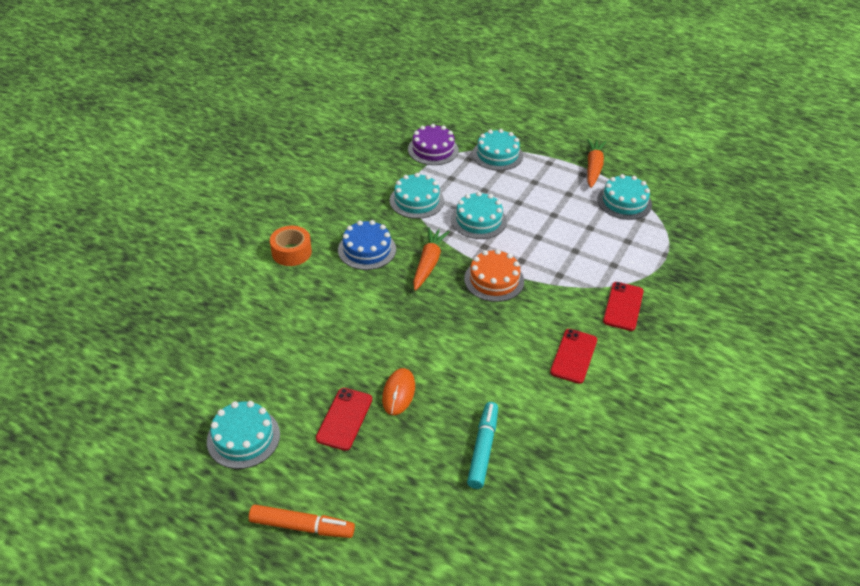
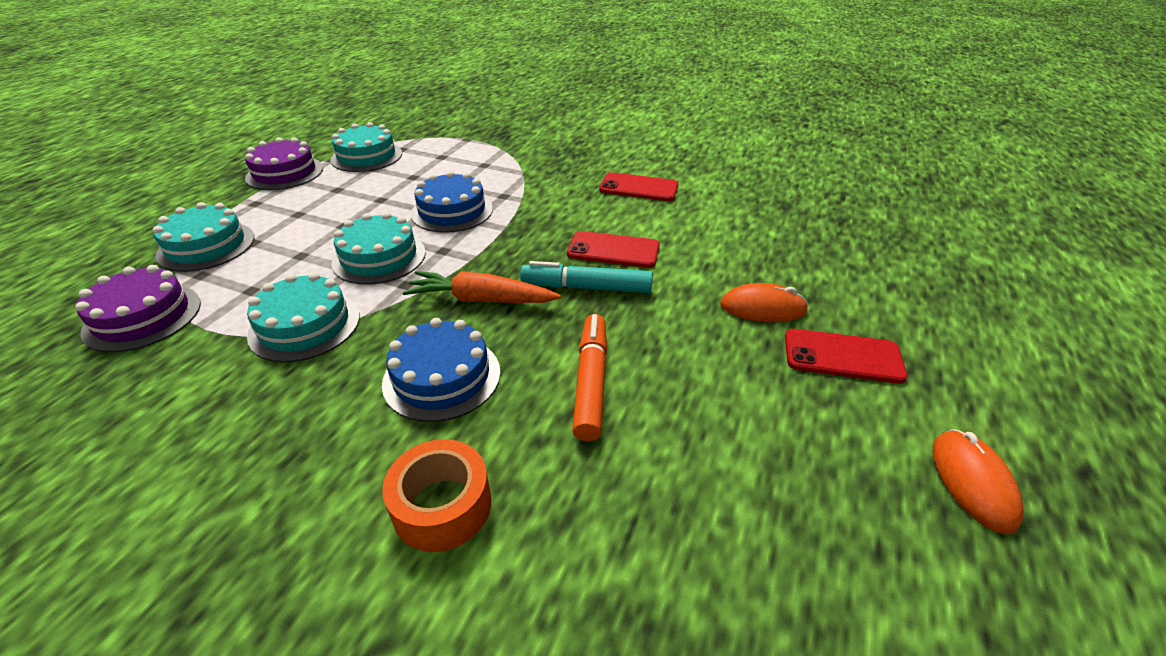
camera: 95 degrees left, 5 degrees down
turquoise cake [207,401,280,469] -> orange mouse [933,429,1024,534]
orange marker [249,505,355,538] -> orange marker moved to [572,314,607,442]
orange cake [464,249,524,302] -> none
turquoise marker [467,402,498,489] -> turquoise marker moved to [520,261,653,293]
orange carrot [587,139,606,188] -> purple cake [245,137,323,190]
red phone [603,282,644,331] -> red phone moved to [567,231,660,268]
none -> blue cake [411,171,493,233]

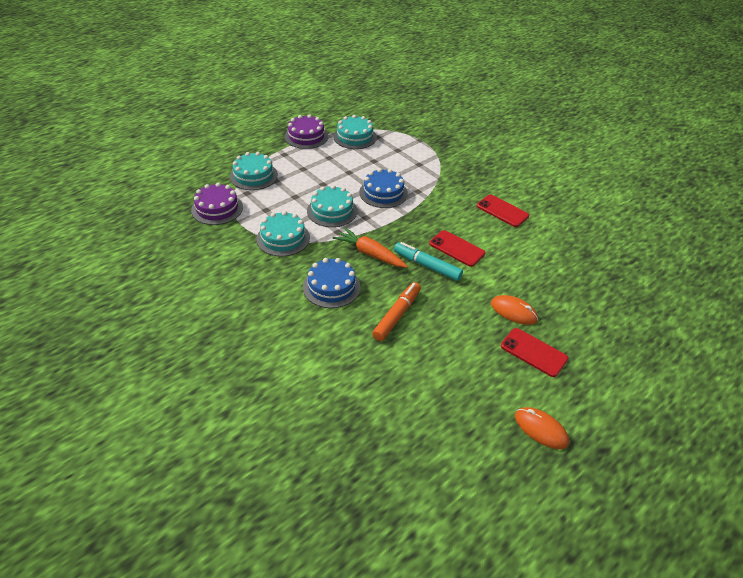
camera: 25 degrees right, 5 degrees up
orange tape [382,439,491,552] -> none
orange mouse [933,429,1024,534] -> orange mouse turned 75 degrees counterclockwise [515,407,569,449]

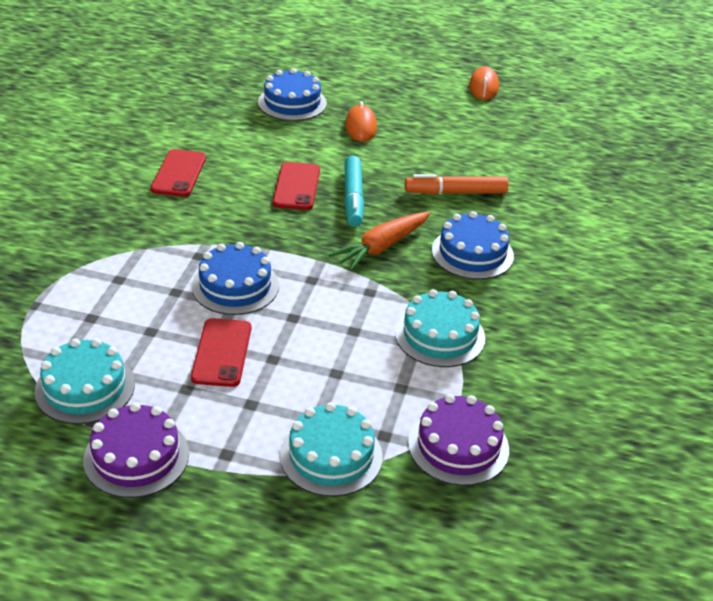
camera: 125 degrees left, 5 degrees down
turquoise cake [307,185,357,227] -> none
orange carrot [333,227,408,268] -> orange carrot turned 45 degrees clockwise [329,212,430,271]
red phone [501,328,568,377] -> red phone moved to [191,318,251,387]
none -> blue cake [258,68,327,121]

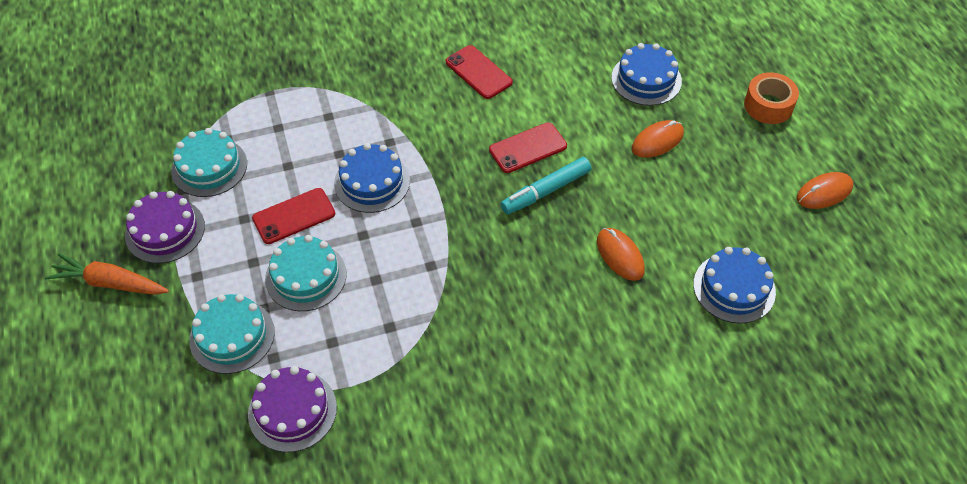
camera: 60 degrees right, 15 degrees up
red phone [151,149,206,197] -> red phone turned 75 degrees clockwise [446,45,513,99]
orange carrot [329,212,430,271] -> orange carrot moved to [45,253,169,295]
turquoise cake [395,289,485,367] -> turquoise cake moved to [265,235,347,311]
orange marker [405,174,508,195] -> orange mouse [597,228,645,281]
blue cake [432,211,514,280] -> blue cake moved to [693,247,776,324]
none -> orange tape [744,72,799,124]

